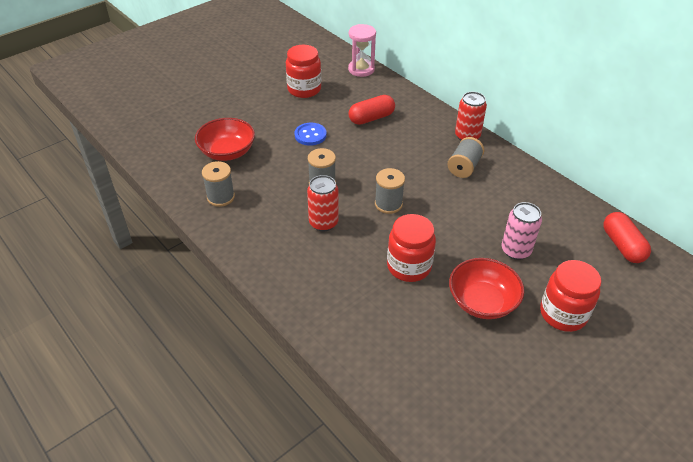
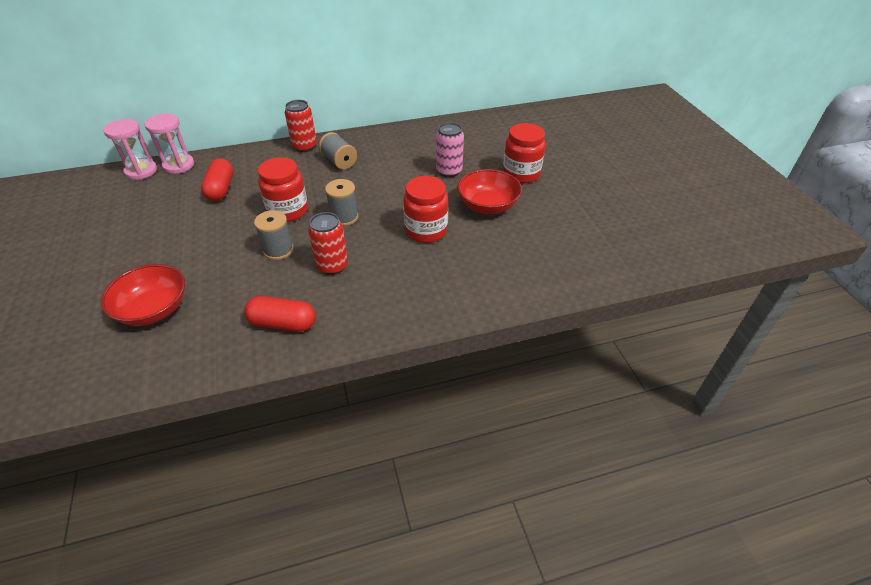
camera: 65 degrees left, 0 degrees up
grey spool [202,161,235,207] -> none
red jar [286,45,321,98] -> red jar moved to [258,157,308,222]
blue button [295,123,327,146] -> none
red capsule [603,212,651,263] -> red capsule moved to [244,296,316,332]
none -> pink hourglass [144,113,194,174]

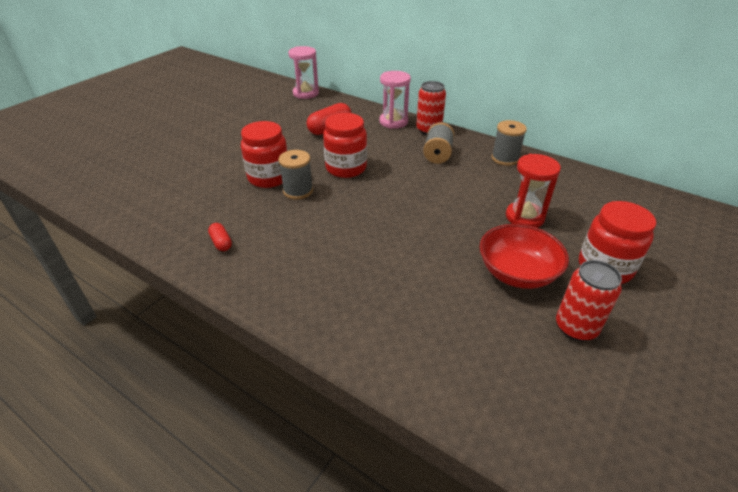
camera: 50 degrees right, 5 degrees down
red bowl [101,264,185,326] -> none
pink hourglass [144,113,194,174] -> pink hourglass moved to [379,71,411,129]
red capsule [244,296,316,332] -> red capsule [208,223,232,251], size x0.54
red can [308,212,348,275] -> red can moved to [556,260,622,341]
grey spool [325,179,359,226] -> grey spool moved to [491,120,527,166]
red jar [403,176,448,243] -> red jar moved to [241,121,287,188]
pink can [436,122,464,177] -> red hourglass [506,154,561,228]

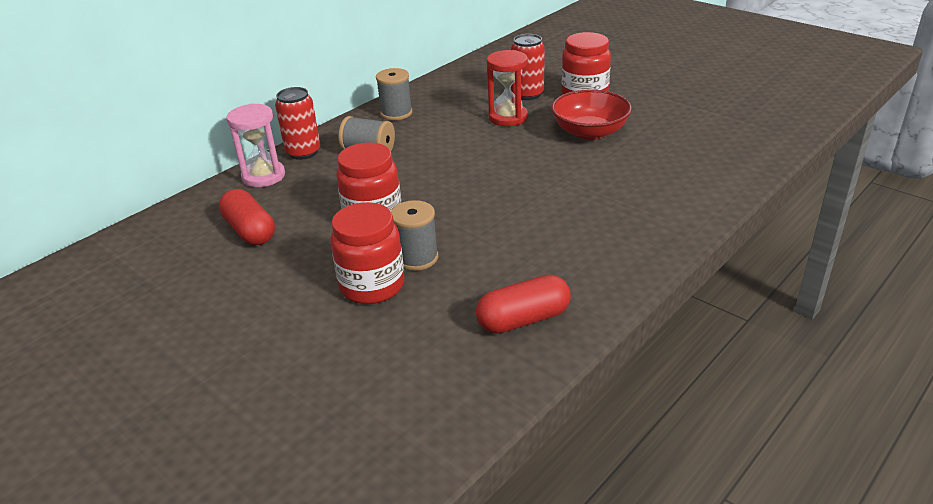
camera: 80 degrees left, 5 degrees down
red capsule [208,223,232,251] -> red capsule [476,275,571,334], size x1.86
pink hourglass [288,46,319,99] -> none
red can [556,260,622,341] -> red can moved to [511,34,545,100]

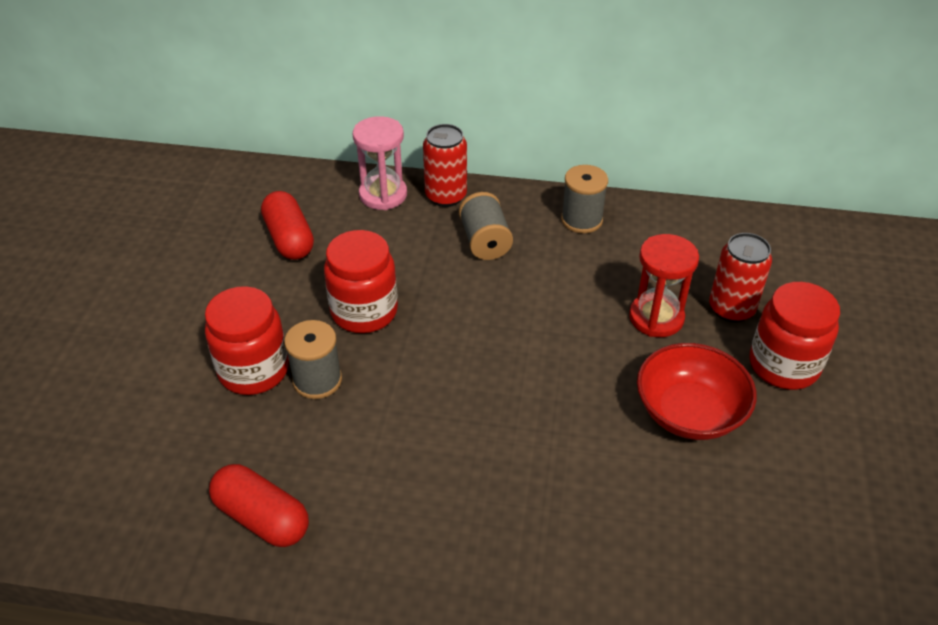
camera: 55 degrees right, 10 degrees up
red capsule [219,189,275,245] -> red capsule turned 45 degrees counterclockwise [261,191,314,260]

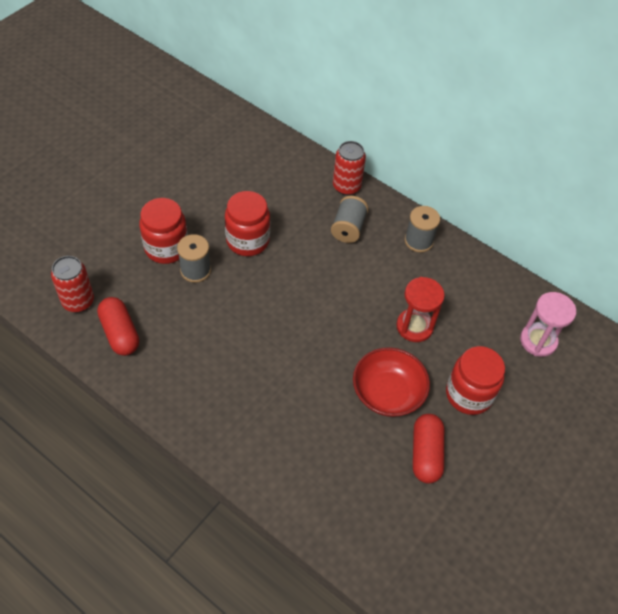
camera: 25 degrees right, 10 degrees up
red capsule [261,191,314,260] -> red capsule moved to [413,414,444,484]
pink hourglass [353,116,407,210] -> pink hourglass moved to [520,292,576,357]
red can [709,233,772,323] -> red can moved to [51,256,94,312]

